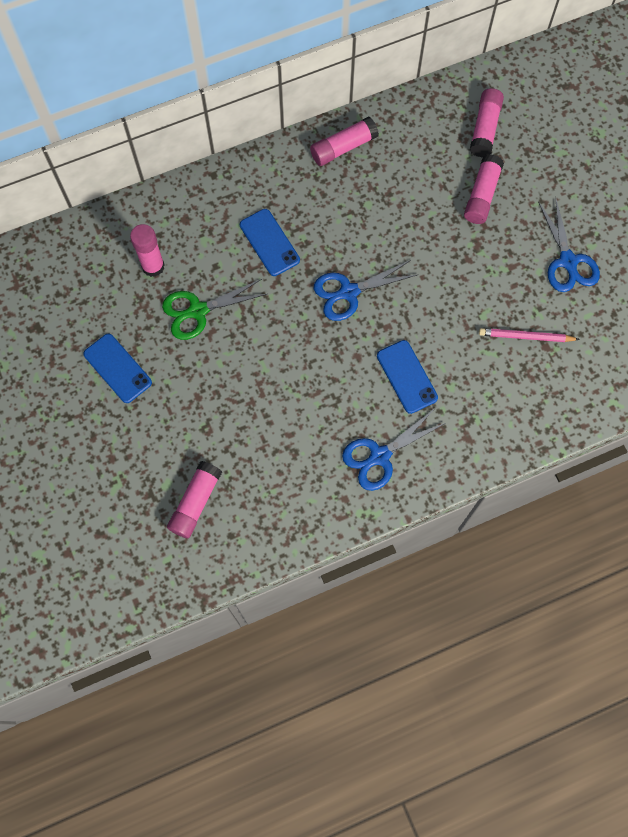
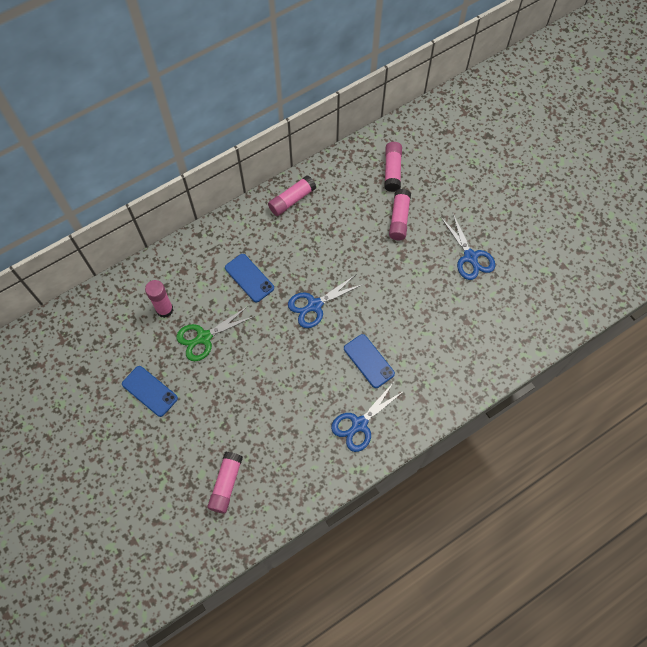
camera: 10 degrees left, 5 degrees down
pink pencil [479,328,580,342] -> none

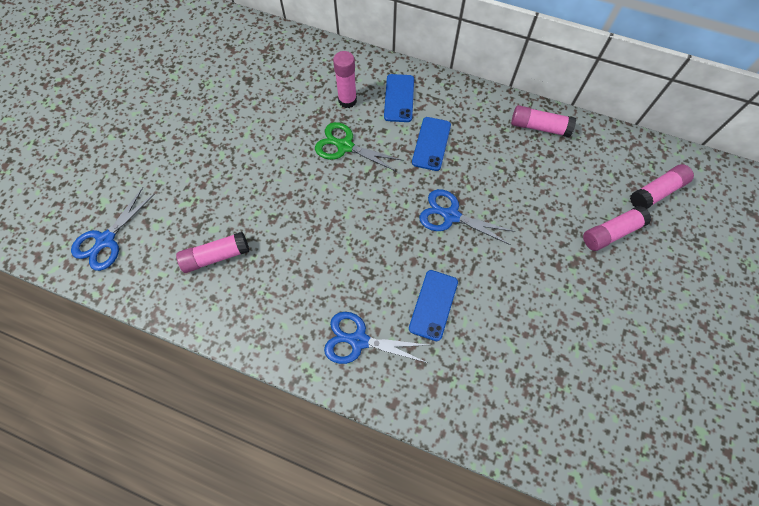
camera: 55 degrees right, 0 degrees up
blue phone [122,366,178,417] -> blue phone moved to [384,74,414,122]
blue scissors [441,214,496,280] -> blue scissors moved to [71,187,155,271]

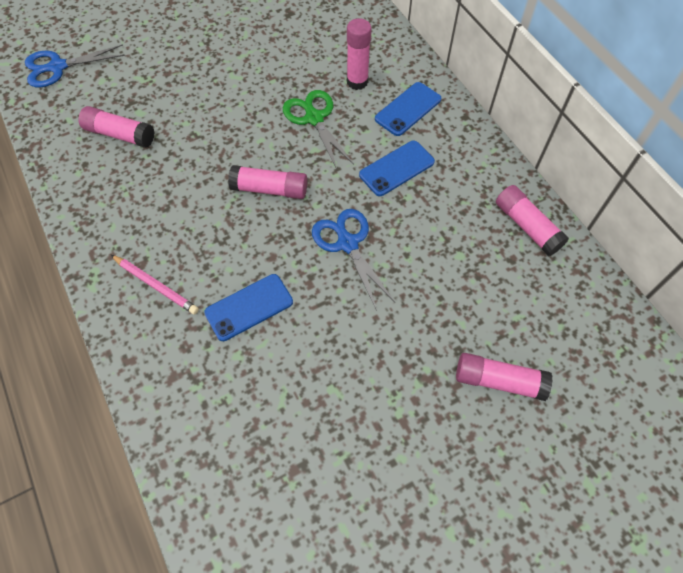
camera: 40 degrees right, 5 degrees down
blue scissors [324,312,428,364] -> pink pencil [111,255,199,315]
pink glue stick [630,164,694,209] -> pink glue stick moved to [228,165,307,199]

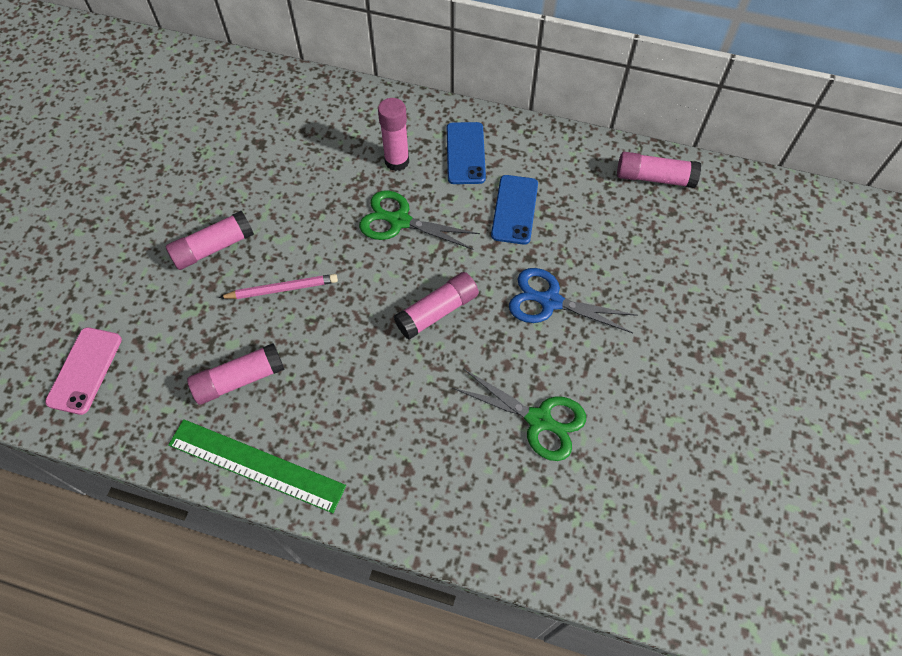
camera: 45 degrees left, 0 degrees up
blue scissors [25,44,125,88] -> pink phone [45,327,122,415]
pink pencil [111,255,199,315] -> pink pencil moved to [219,274,338,299]
blue phone [204,274,293,341] -> green scissors [453,369,586,461]
pink glue stick [456,353,553,401] -> pink glue stick moved to [166,211,254,270]
none -> green ruler [168,419,346,513]

